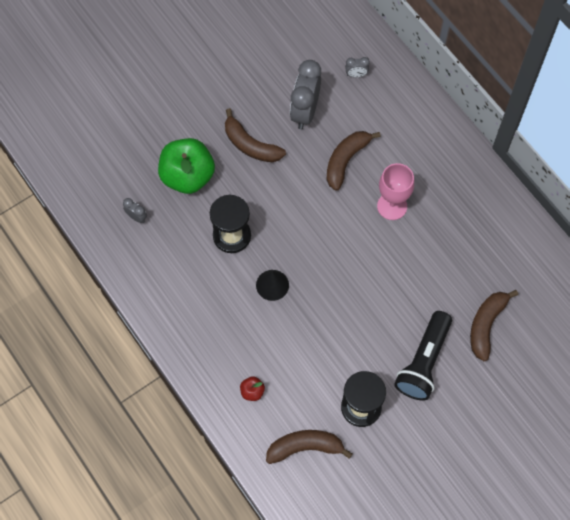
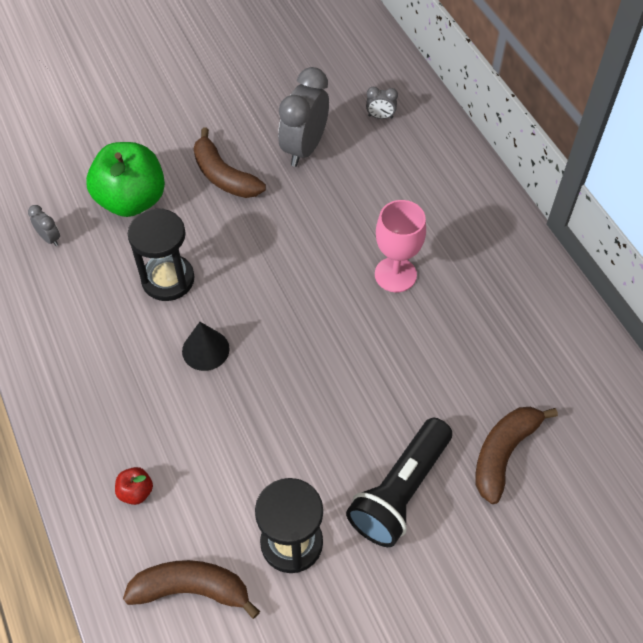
camera: 10 degrees right, 10 degrees down
brown banana [327,131,381,191] -> none

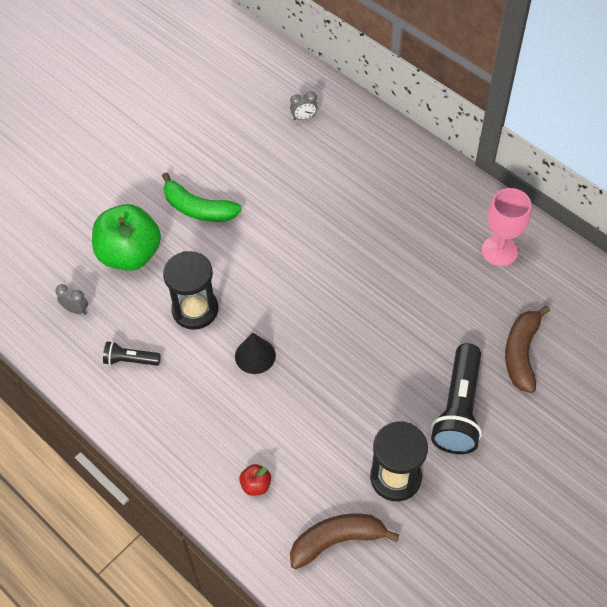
camera: 20 degrees left, 0 degrees up
brown banana [194,128,266,198] -> green banana [162,172,242,222]
grey clock [278,67,329,167] -> none
pink goblet [375,200,426,292] -> pink goblet moved to [482,188,531,266]
none -> black flashlight [103,341,161,366]

